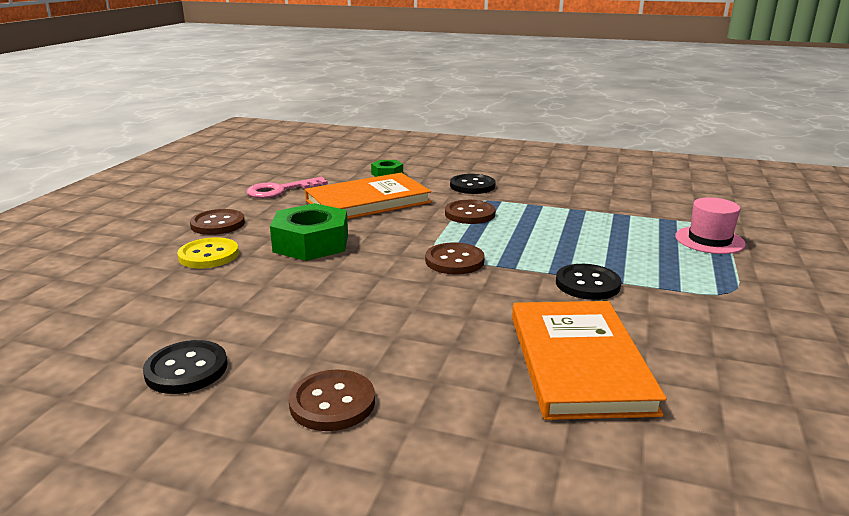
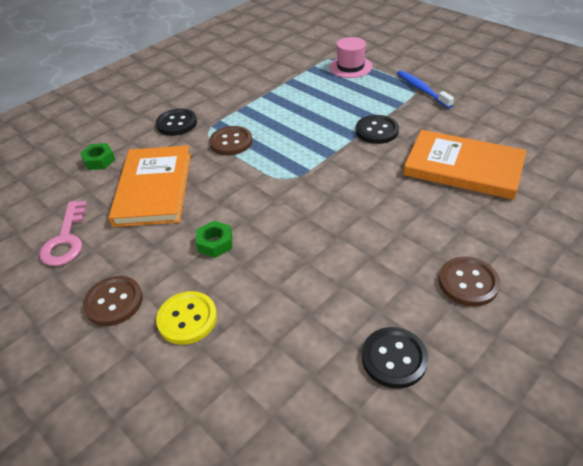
camera: 60 degrees left, 20 degrees up
green nut [270,203,348,261] -> green nut [196,221,232,258], size x0.51
brown button [425,242,485,275] -> none
none -> blue toothbrush [397,70,454,108]

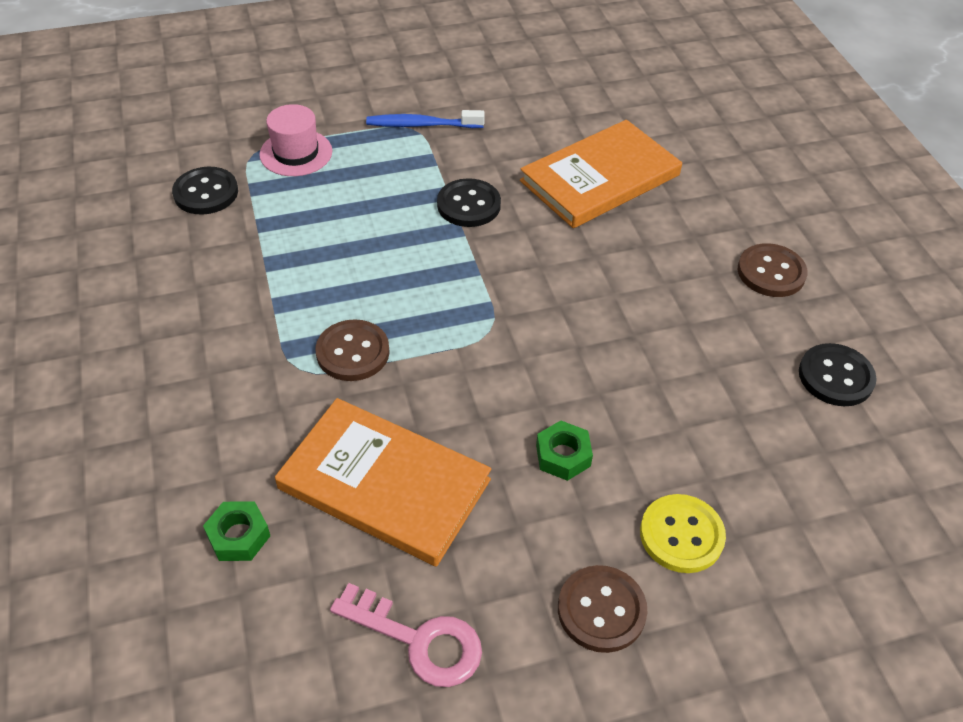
camera: 65 degrees left, 5 degrees up
black button [156,109,197,136] -> black button moved to [172,167,238,215]

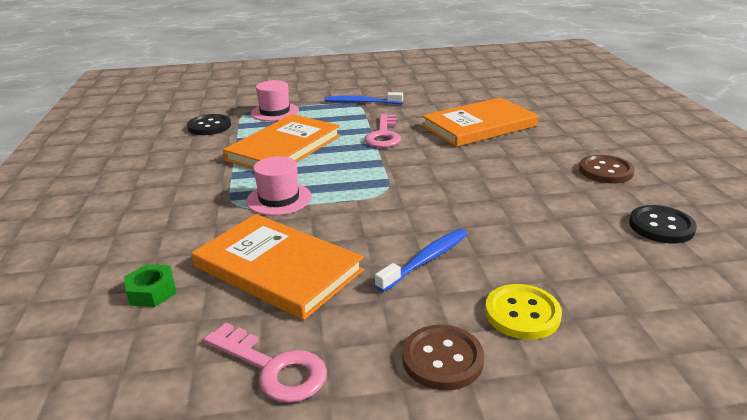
camera: 10 degrees right, 20 degrees down
brown button [315,319,390,381] -> pink hat [246,156,312,215]
black button [437,178,501,227] -> pink key [364,114,401,148]
green nut [536,421,593,481] -> blue toothbrush [375,229,468,292]
none -> orange book [223,114,340,169]

